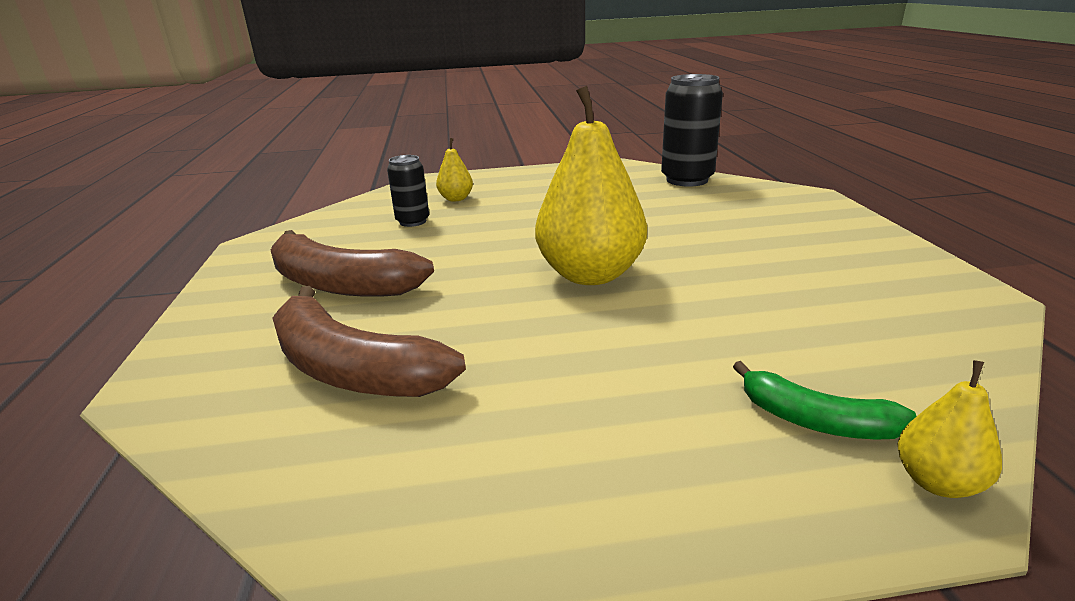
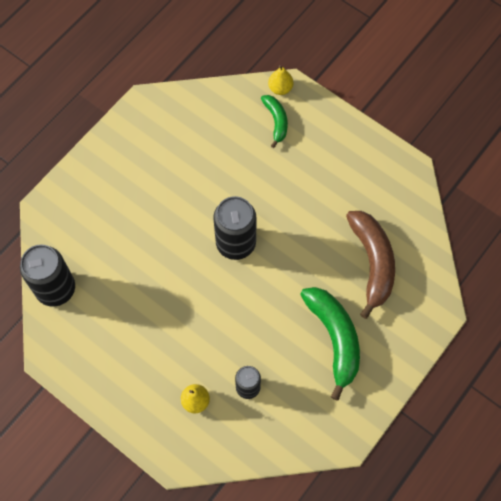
camera: 135 degrees left, 40 degrees up
brown banana [271,230,434,297] -> green banana [300,287,360,401]
yellow pear [535,86,647,285] -> black can [213,196,257,260]

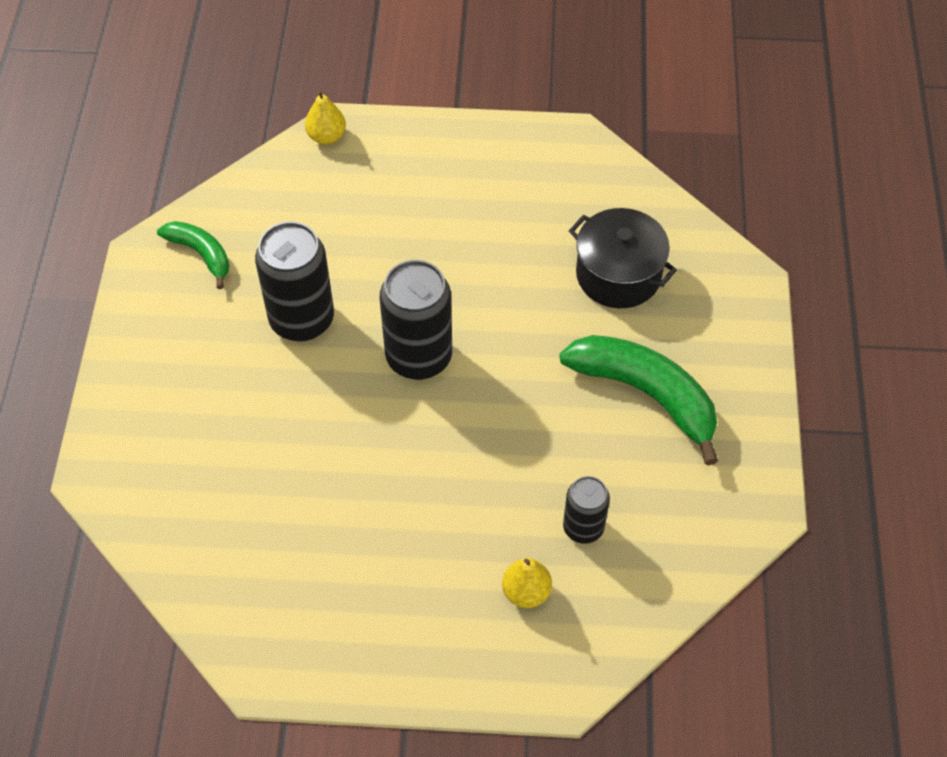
camera: 35 degrees left, 10 degrees down
black can [20,244,75,307] -> black can moved to [255,221,334,342]
green banana [261,95,288,148] -> green banana moved to [157,221,229,289]
brown banana [346,211,395,319] -> black pot [569,208,677,308]

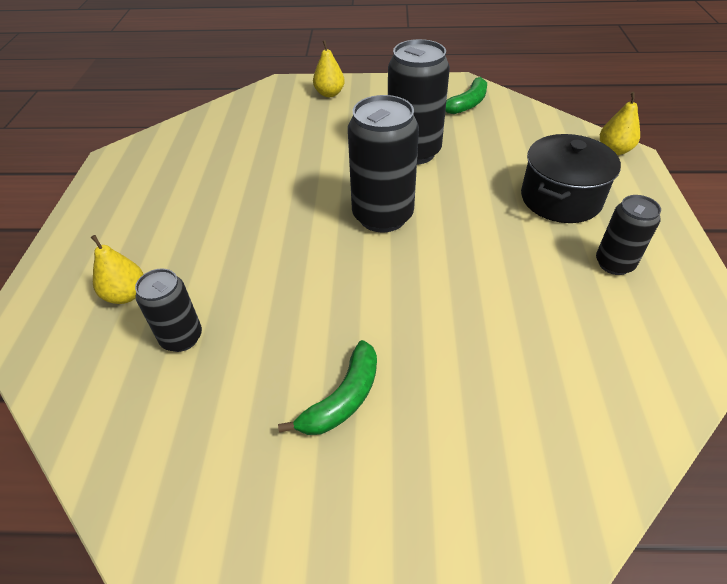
camera: 90 degrees right, 10 degrees down
green banana [560,335,718,465] -> green banana [278,340,377,435], size x0.56
black pot [569,208,677,308] -> black pot moved to [521,134,621,223]
none -> yellow pear [313,40,345,97]
none -> black can [596,195,661,275]

